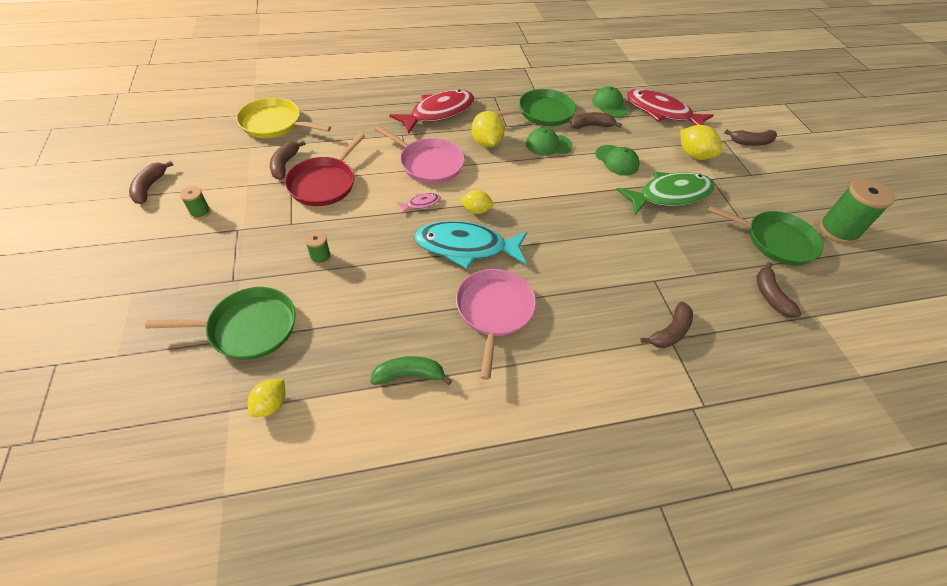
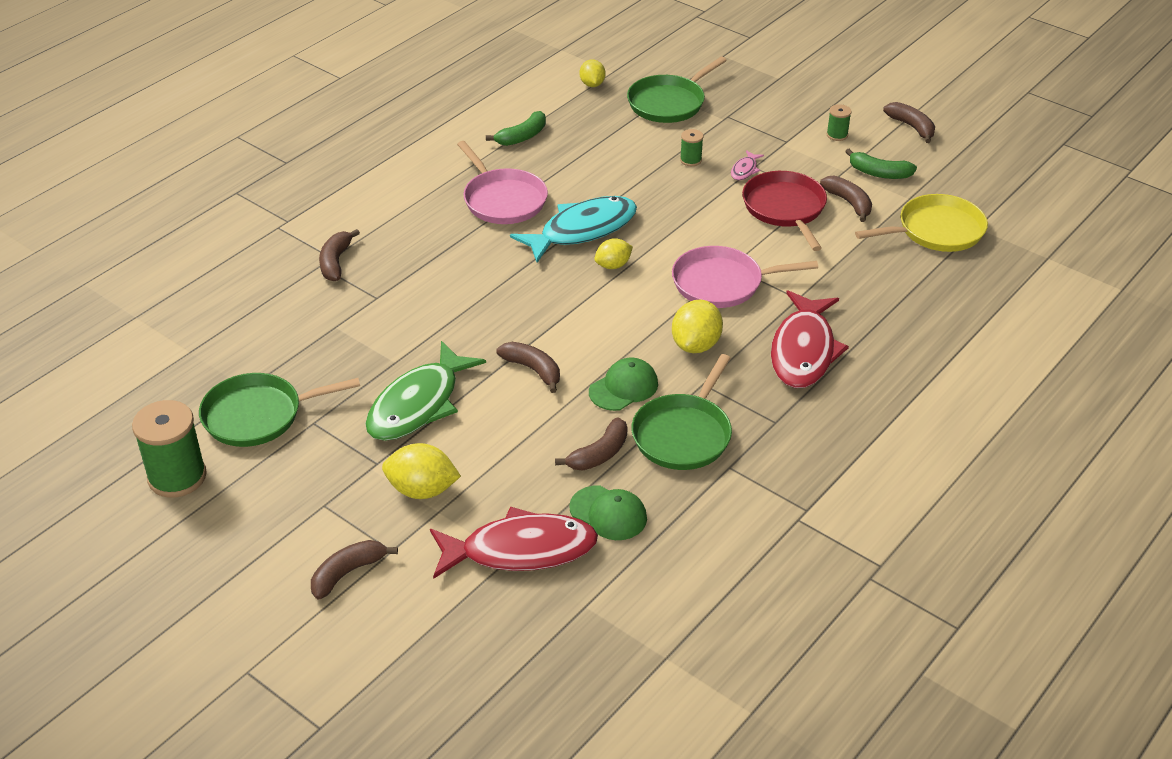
camera: 145 degrees right, 10 degrees down
pink fish [397,193,441,213] -> pink fish moved to [731,150,764,180]
yellow lemon [472,111,505,148] -> yellow lemon turned 75 degrees clockwise [672,300,723,353]
green cap [595,145,640,176] -> none
brown banana [757,262,801,318] -> brown banana moved to [496,342,560,393]
none -> green banana [845,149,917,179]

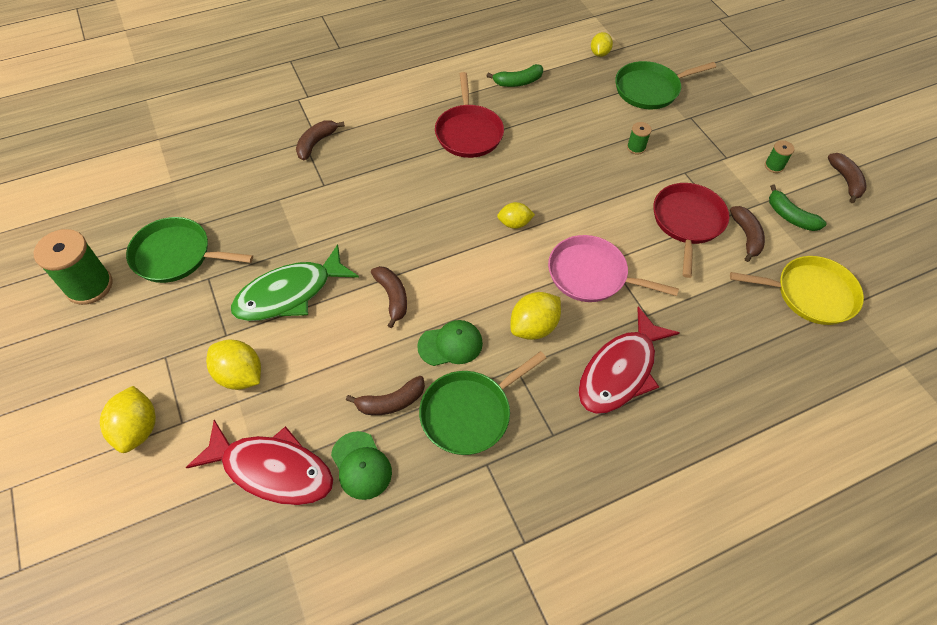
camera: 25 degrees right, 15 degrees up
brown banana [311,540,398,599] -> yellow lemon [100,386,156,453]
pink pan [457,141,548,224] -> red pan [435,72,504,158]
turquoise fish [510,196,637,263] -> none
pink fish [731,150,764,180] -> none

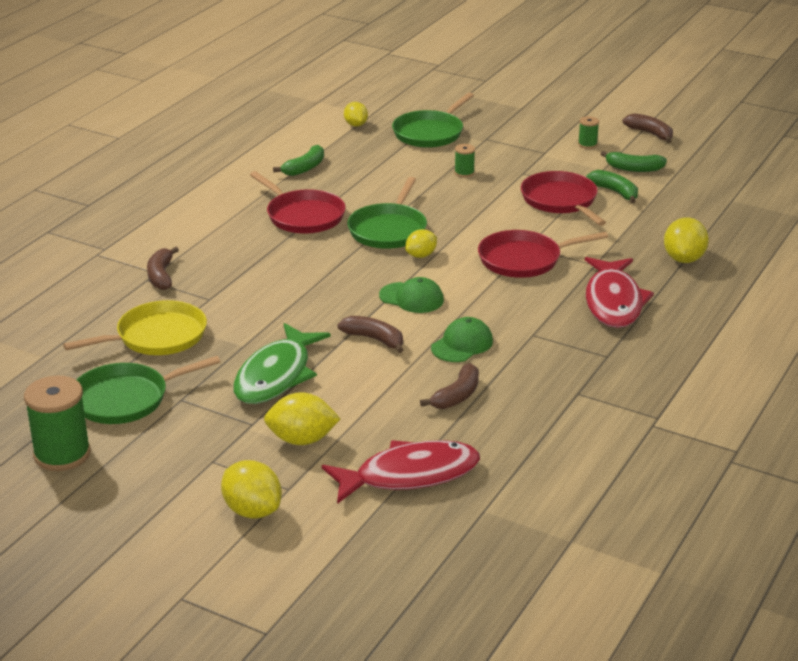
camera: 35 degrees left, 25 degrees down
green cap [331,431,392,500] -> green cap moved to [379,277,444,313]
green pan [419,351,546,455] -> green pan moved to [347,177,427,249]
yellow lemon [510,292,561,340] -> yellow lemon moved to [664,217,709,263]
pink pan [548,235,679,302] -> red pan [478,230,608,278]
brown banana [730,206,765,262] -> green banana [586,170,638,203]
yellow pan [730,256,864,325] -> yellow pan moved to [63,300,207,355]

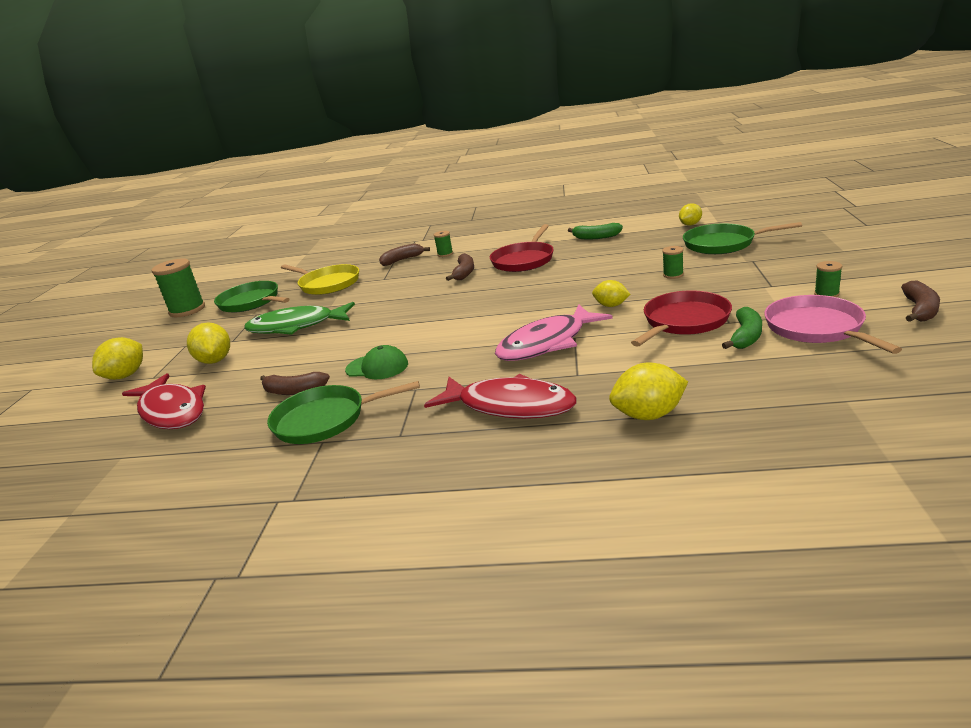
camera: 70 degrees right, 5 degrees down
brown banana [337,316,403,353] -> brown banana moved to [446,253,474,281]
green pan [347,177,427,249] -> green pan moved to [267,381,420,444]
green cap [379,277,444,313] -> none
yellow lemon [405,229,437,258] -> yellow lemon moved to [592,280,630,307]
red pan [478,230,608,278] -> pink fish [495,304,613,361]
red fish [585,257,654,328] -> red fish turned 135 degrees counterclockwise [424,374,577,419]
green banana [601,151,667,172] -> pink pan [764,295,902,354]
none -> green spool [434,231,453,257]

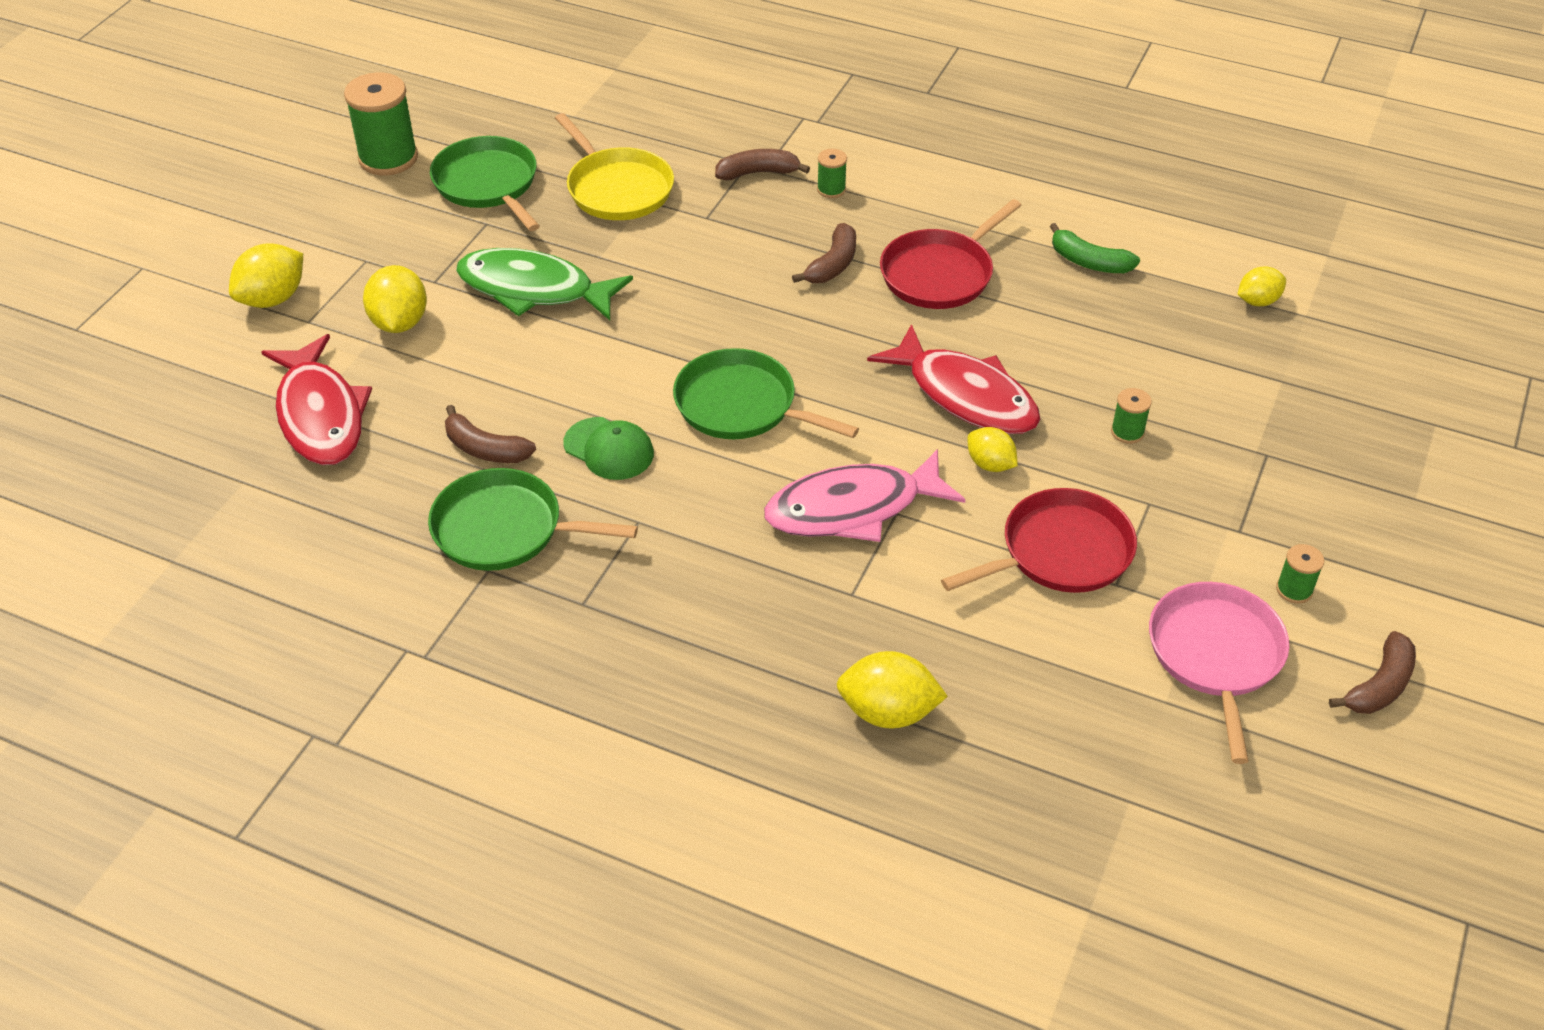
camera: 15 degrees right, 20 degrees up
red fish [424,374,577,419] -> red fish moved to [867,324,1041,434]
green pan [683,222,802,254] -> green pan moved to [673,348,859,439]
green banana [722,307,762,349] -> none

